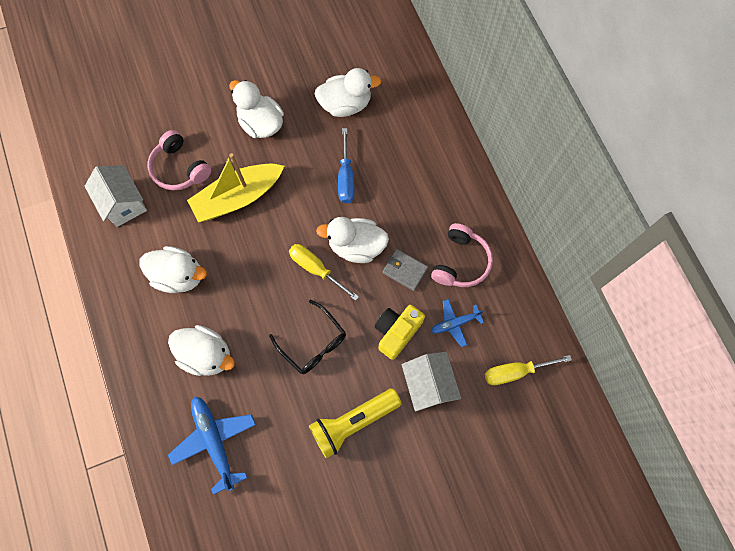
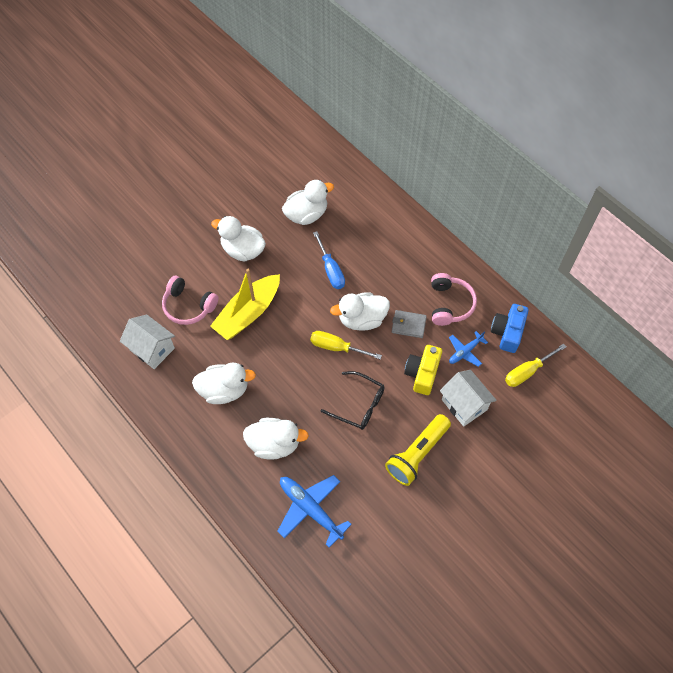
camera: 20 degrees left, 10 degrees down
none -> blue camera [491,304,529,353]

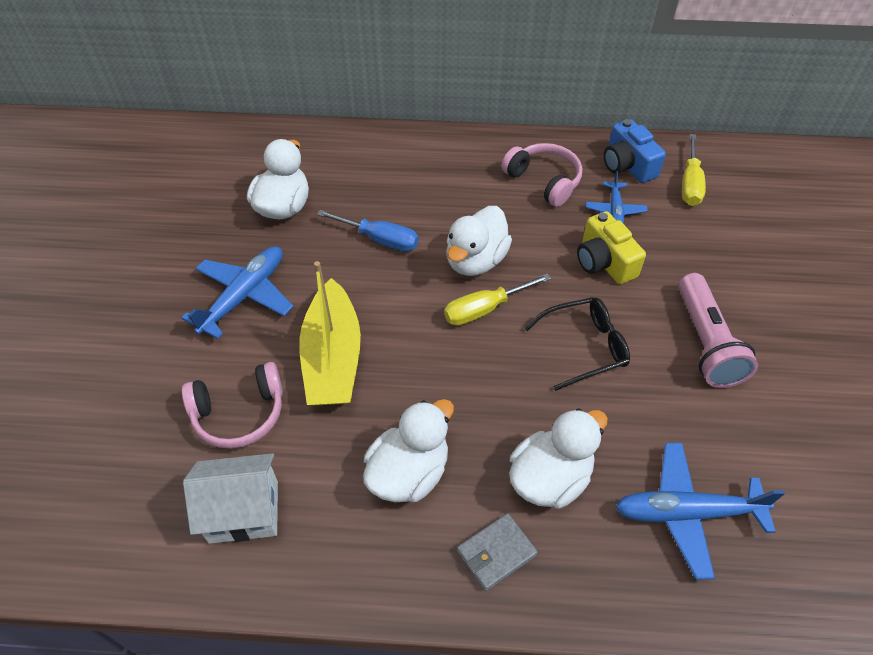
camera: 45 degrees left, 10 degrees down
white duck [211,216,266,262] -> blue plane [181,246,294,339]
yellow flashlight [385,414,451,486] -> pink flashlight [678,273,758,388]
grey wallet [392,310,427,338] -> grey wallet moved to [457,513,538,591]
white house [440,370,496,427] -> none

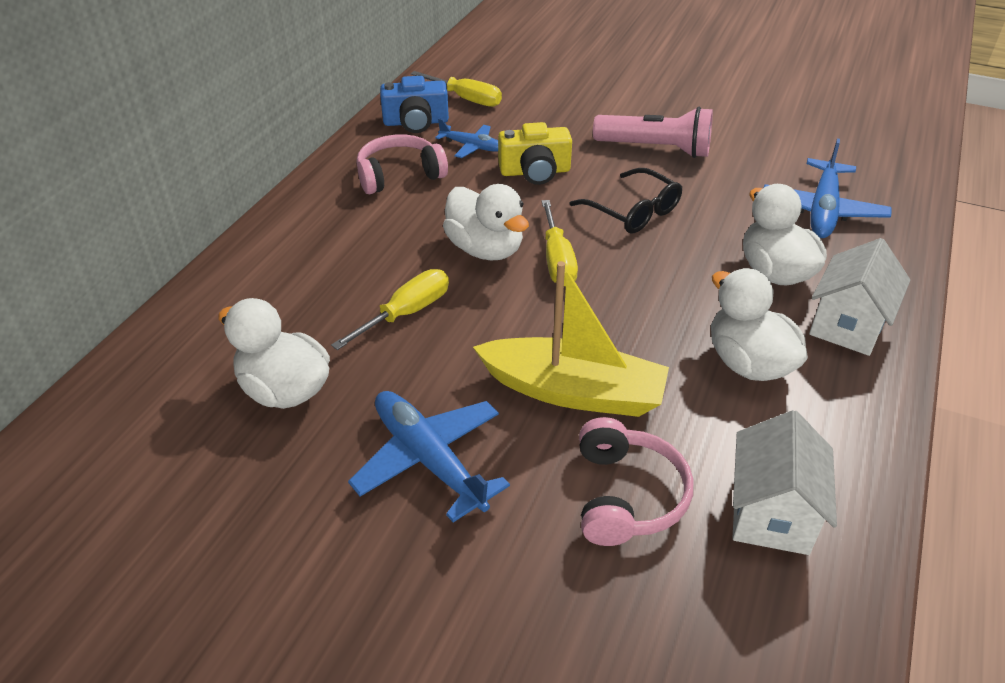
camera: 70 degrees left, 10 degrees down
blue screwdriver [317,210,418,252] -> yellow screwdriver [331,269,449,350]
grey wallet [457,513,538,591] -> white house [809,238,911,356]
black glasses [525,297,630,391] -> black glasses turned 135 degrees clockwise [569,168,682,234]

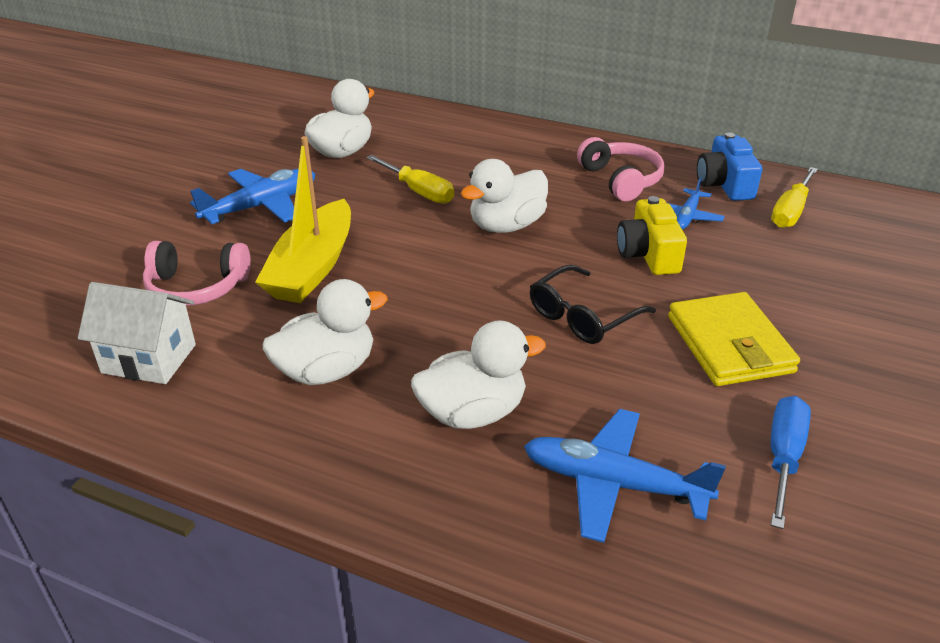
camera: 90 degrees right, 5 degrees down
yellow screwdriver [541,200,578,286] -> none
pink flashlight [593,107,713,158] -> yellow wallet [668,292,800,386]
white house [809,238,911,356] -> none
none -> blue screwdriver [770,396,811,529]

